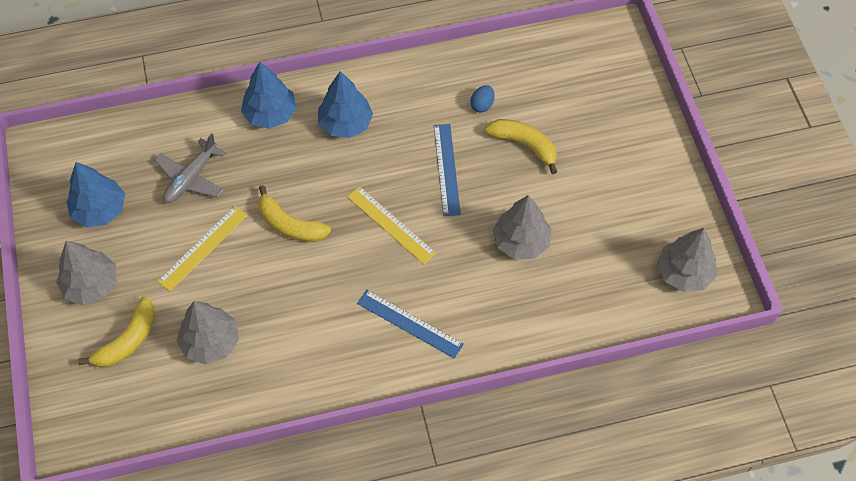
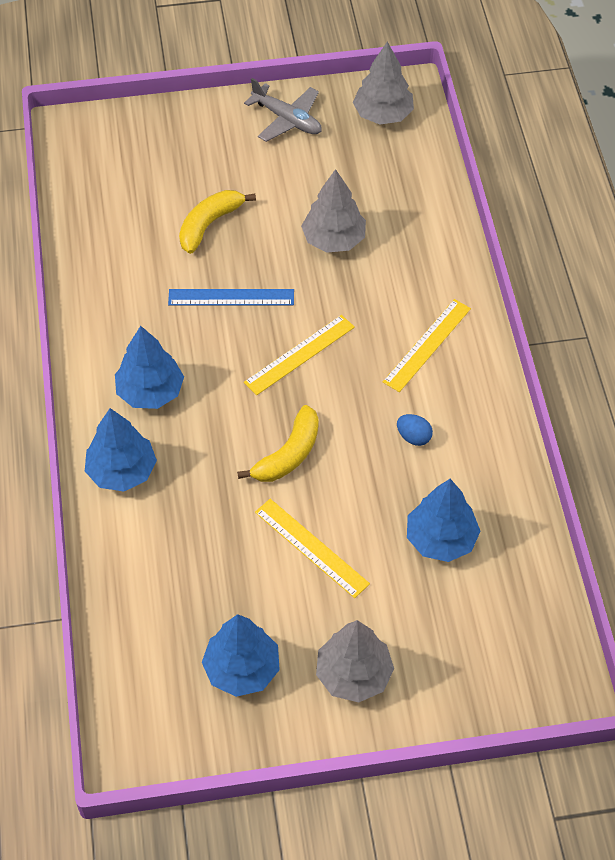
camera: 85 degrees left, 5 degrees down
yellow banana [78,296,155,368] -> none
grey plane [155,133,226,203] -> grey plane moved to [244,78,322,142]
grey tree [177,301,239,365] -> blue tree [407,479,480,562]
blue ruler [357,290,464,359] -> yellow ruler [383,299,471,392]
blue egg [470,85,495,113] -> blue egg moved to [397,414,433,446]

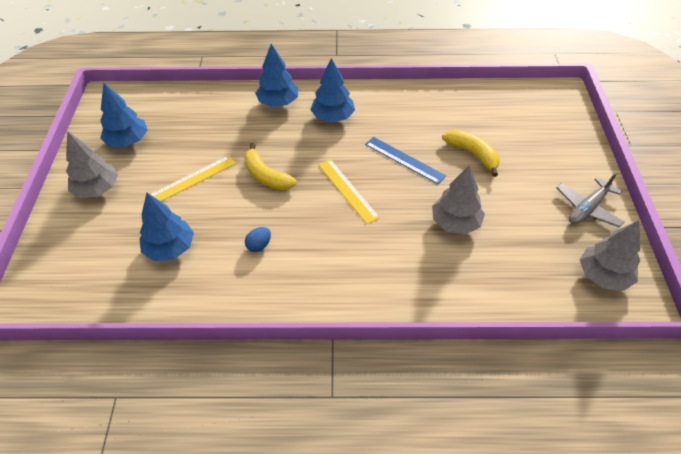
camera: 100 degrees right, 5 degrees down
blue ruler [168,289,294,305] -> blue ruler turned 60 degrees counterclockwise [365,137,446,184]
yellow ruler [383,299,471,392] -> none

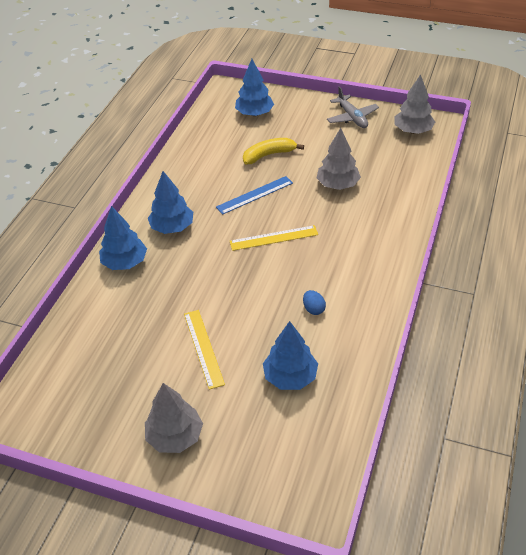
camera: 70 degrees left, 5 degrees down
blue tree [100,83,148,147] -> blue tree moved to [235,59,274,116]
yellow banana [244,143,297,190] -> none

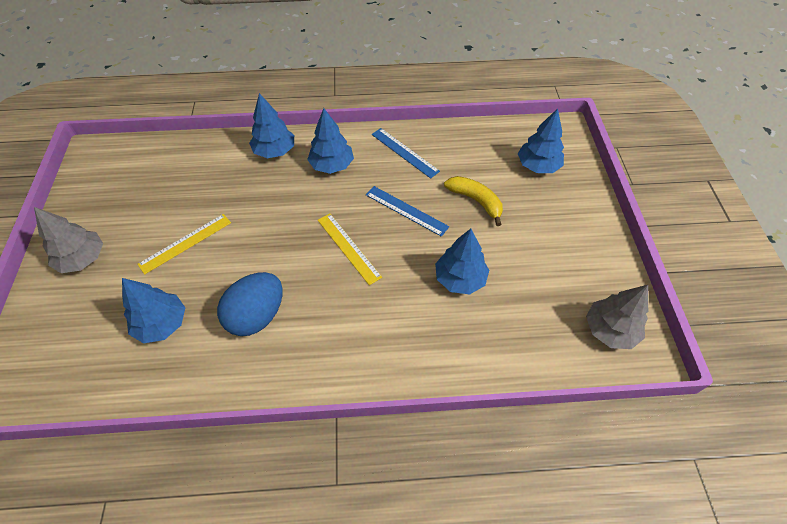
camera: 65 degrees right, 10 degrees up
blue egg [303,290,326,315] -> blue egg [217,272,283,336], size x2.28
grey tree [317,128,361,190] -> blue tree [435,229,489,294]
grey plane [327,86,379,128] -> none
none -> blue ruler [372,128,440,179]

